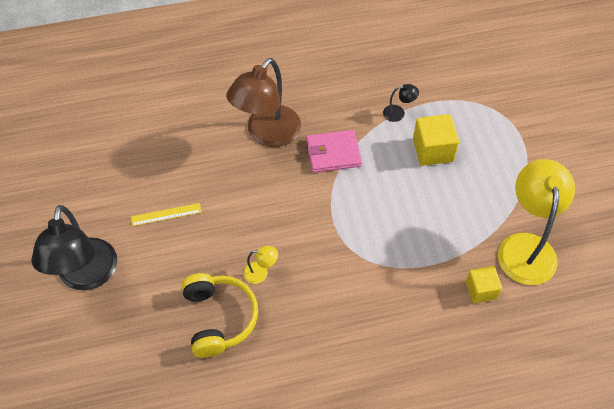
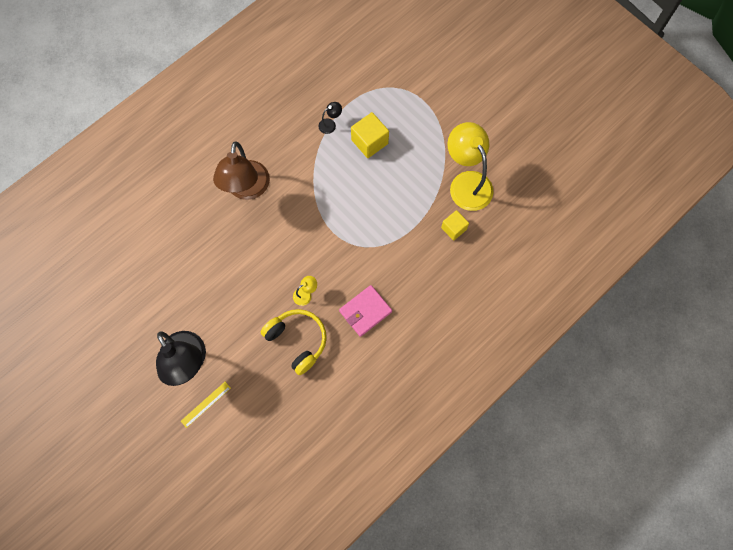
camera: 30 degrees left, 15 degrees up
yellow ruler [131,203,201,226] -> yellow ruler moved to [181,382,231,428]
pink wallet [306,130,362,173] -> pink wallet moved to [339,285,392,337]

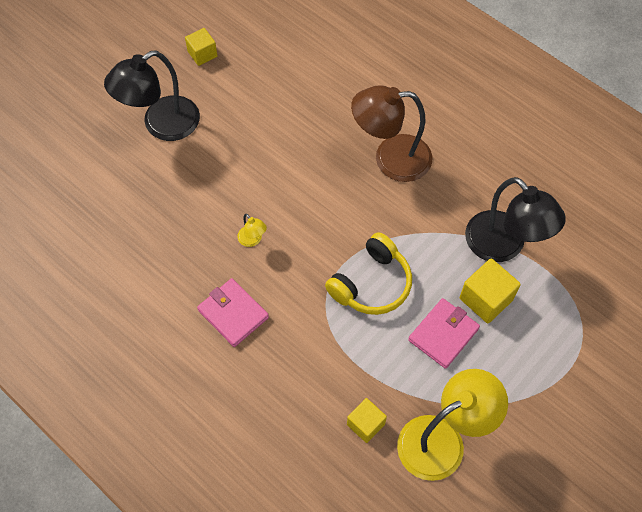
camera: 85 degrees right, 10 degrees down
yellow ruler [181,382,231,428] -> none
yellow headphones [260,309,327,375] -> yellow headphones moved to [325,232,412,315]
black lamp [318,102,342,134] -> black lamp [465,177,566,262], size x2.43
none -> yellow cube [185,28,217,66]
none -> pink wallet [408,298,480,369]

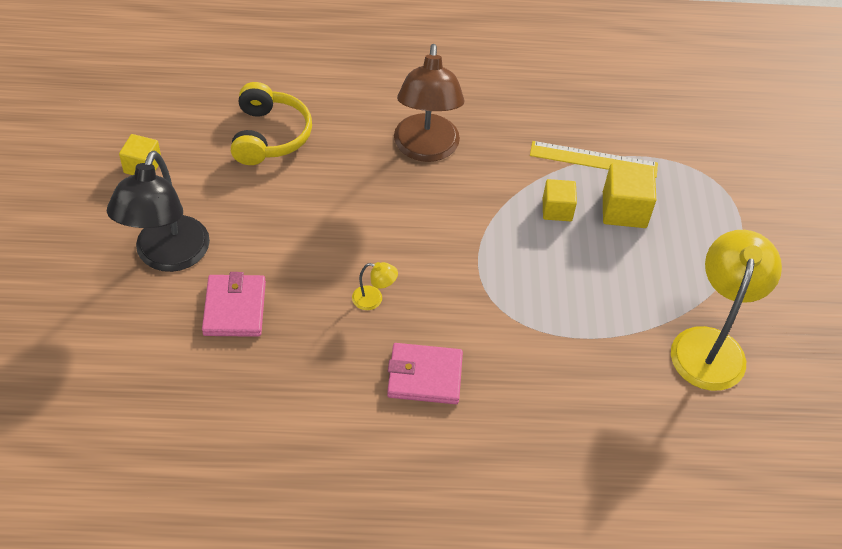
camera: 45 degrees left, 10 degrees down
yellow headphones [325,232,412,315] -> yellow headphones moved to [231,82,312,165]
yellow cube [347,398,387,443] -> yellow cube moved to [543,179,577,221]
brown lamp [351,85,432,182] -> brown lamp turned 45 degrees counterclockwise [394,44,465,162]
pink wallet [408,298,480,369] -> pink wallet moved to [202,272,266,337]
black lamp [465,177,566,262] -> yellow ruler [530,141,658,178]

